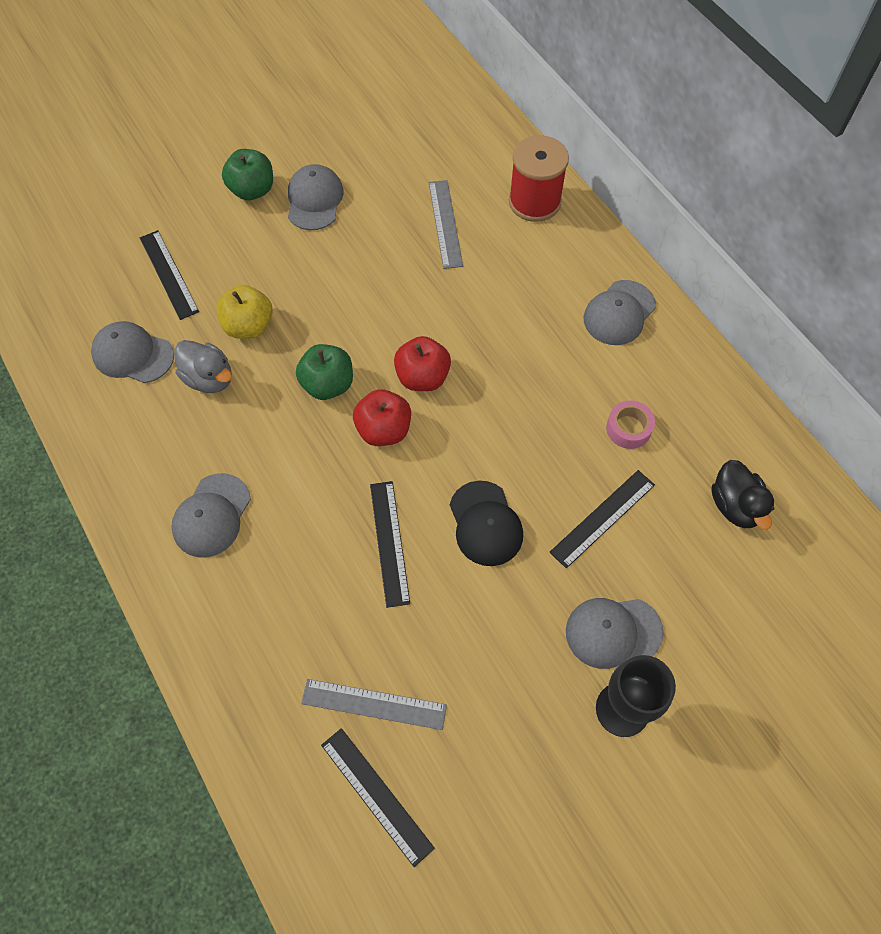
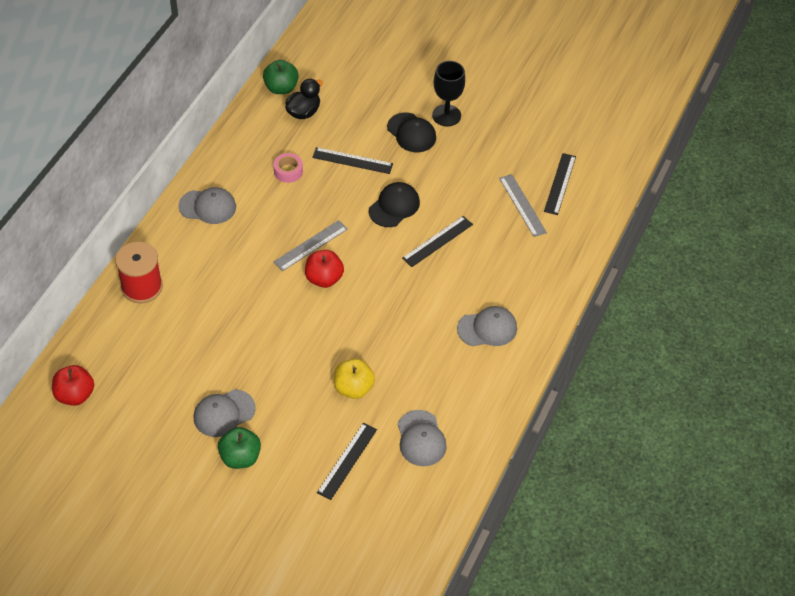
camera: 125 degrees left, 10 degrees down
grey duck [174,340,232,393] -> none
green apple [296,344,353,400] -> green apple moved to [263,60,299,94]
red apple [353,389,411,446] -> red apple moved to [52,365,94,406]
grey ruler [429,180,463,269] -> grey ruler moved to [274,220,348,271]
grey cap [566,598,664,669] -> black cap [387,113,436,152]

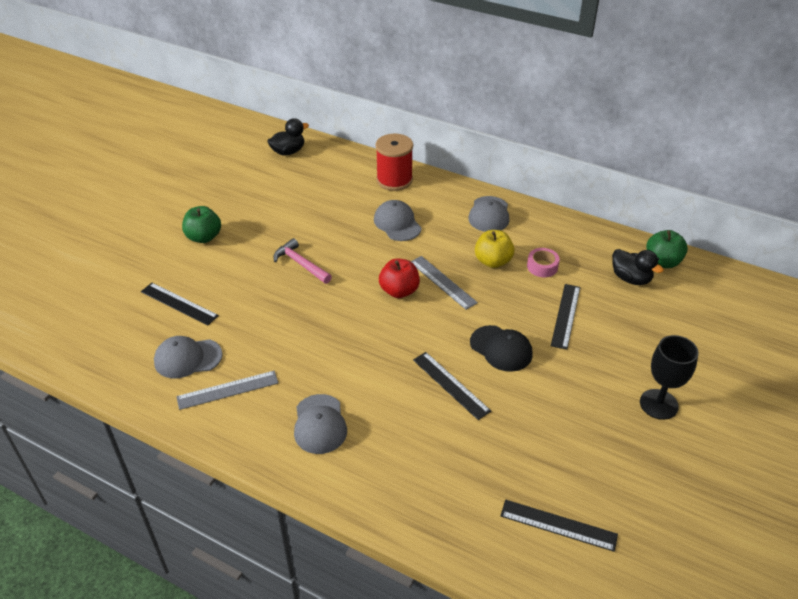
camera: 95 degrees right, 10 degrees down
red apple [52,365,94,406] -> black duck [267,118,309,156]
grey cap [194,389,256,437] -> grey cap moved to [374,200,422,241]
yellow apple [334,359,375,399] -> yellow apple moved to [475,230,515,268]
black cap [387,113,436,152] -> none
grey ruler [499,174,547,237] -> grey ruler moved to [176,371,278,410]
none -> pink hammer [273,238,332,284]

